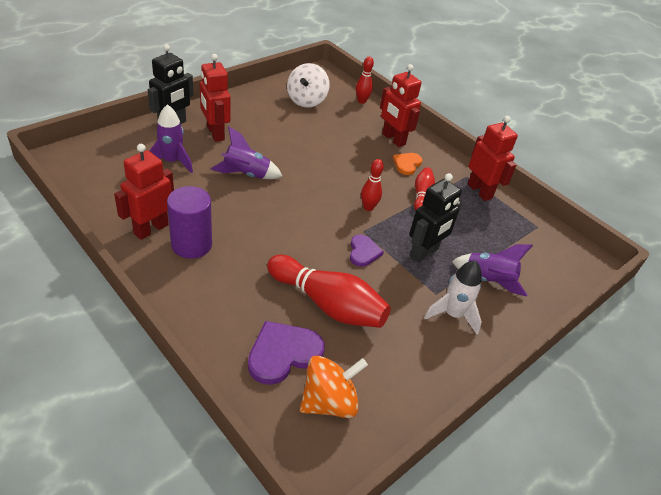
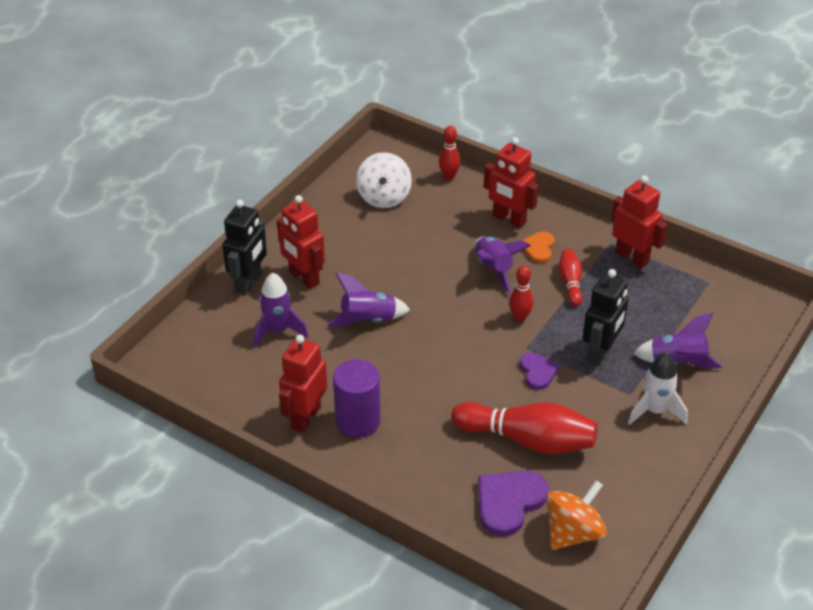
camera: 10 degrees left, 0 degrees up
none -> purple rocket [475,236,531,293]

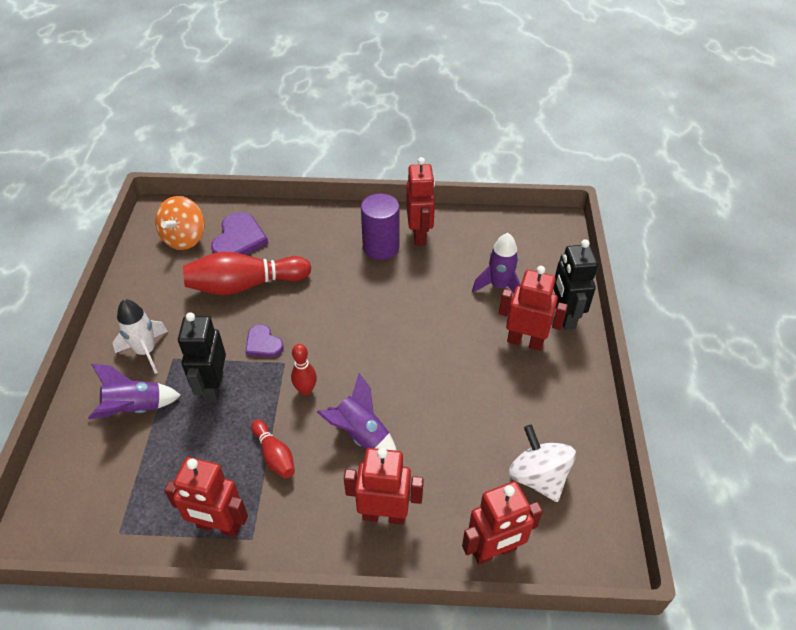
camera: 150 degrees right, 5 degrees up
purple rocket [327,273,410,327] -> none
red bowling pin [439,126,460,180] -> red robot [462,481,543,565]
orange heart [522,232,555,263] -> none

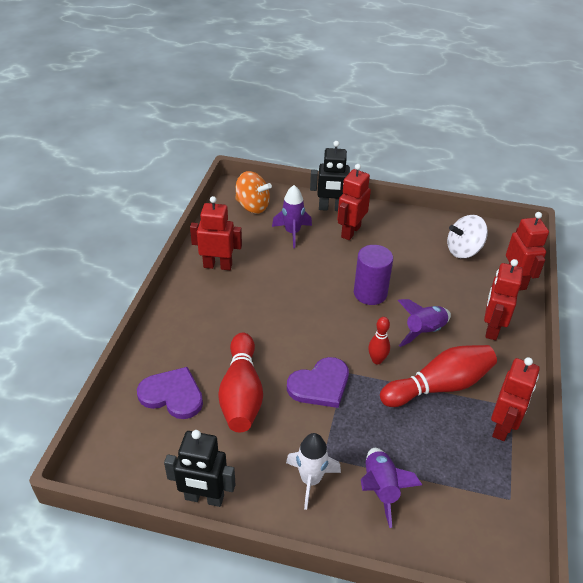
camera: 80 degrees left, 5 degrees down
orange spinning top [155,196,205,250] -> orange spinning top moved to [235,171,272,213]
black robot [178,312,226,403] -> black robot moved to [164,430,236,507]
purple heart [246,324,284,357] -> purple heart [287,357,349,408], size x1.67
red bowling pin [251,420,295,478] -> red bowling pin [380,345,497,407], size x1.93
purple cylinder [361,194,400,260] -> purple cylinder moved to [354,245,393,305]

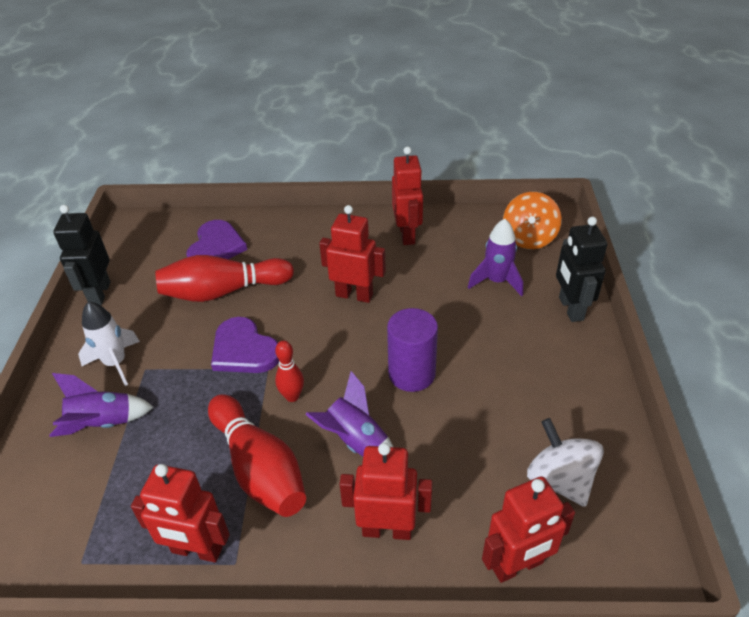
camera: 80 degrees right, 0 degrees up
red robot [337,164,371,240] -> red robot moved to [319,205,386,303]

